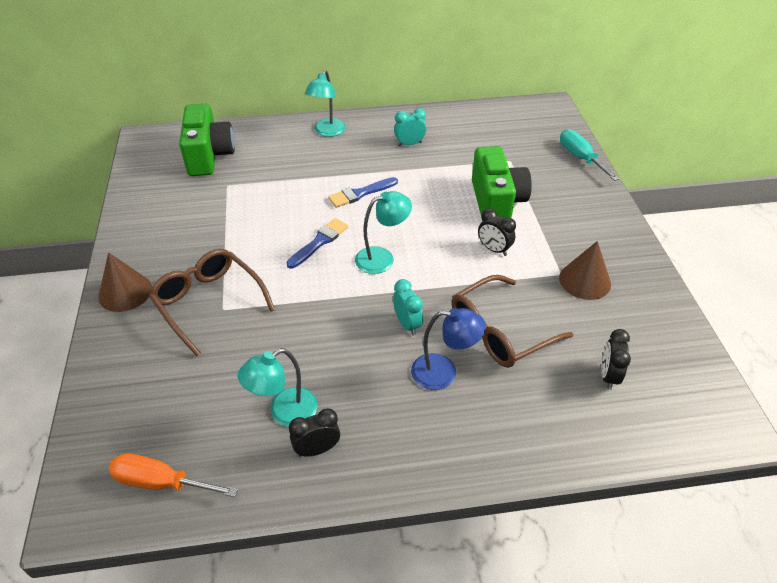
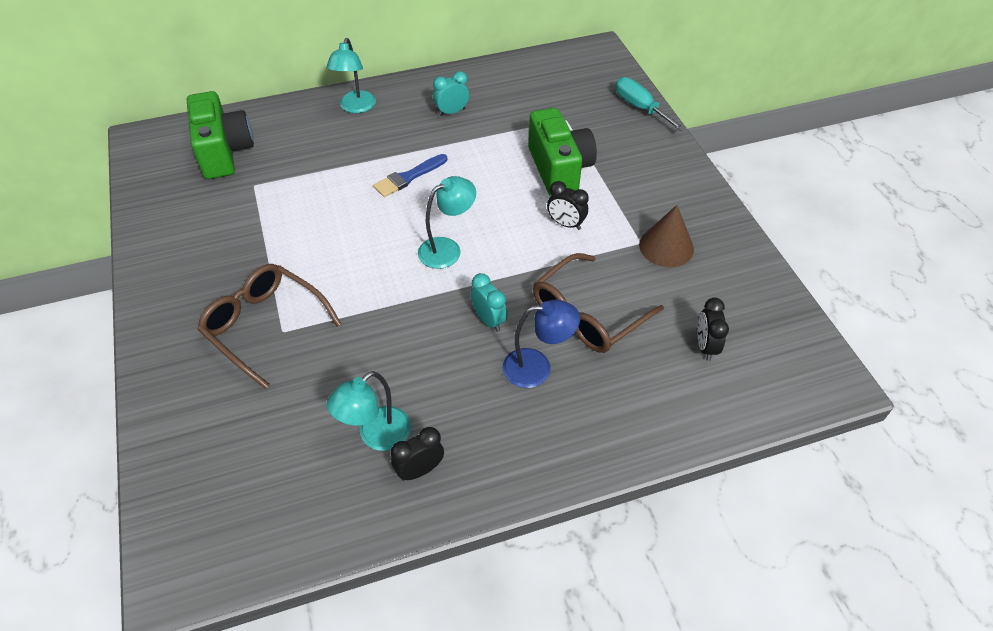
camera: 10 degrees left, 5 degrees up
brown cone [98,252,152,312] -> none
orange screwdriver [109,453,238,497] -> none
blue brush [286,218,348,269] -> none

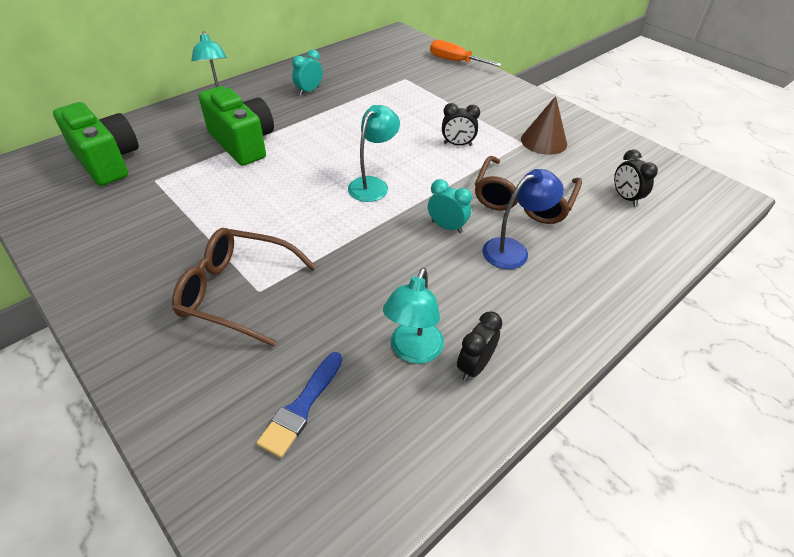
camera: 25 degrees left, 5 degrees down
blue brush [373,154,447,197] -> blue brush moved to [257,352,343,458]
green camera [529,108,597,197] -> green camera moved to [199,86,274,166]
turquoise screwdriver [616,77,686,131] -> orange screwdriver [430,40,502,67]

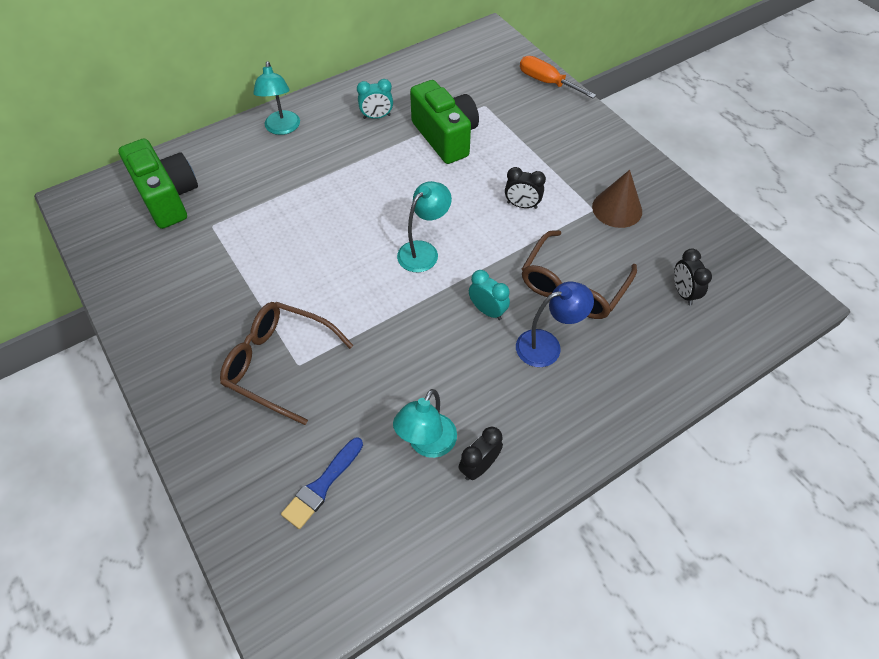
camera: 10 degrees right, 10 degrees up
green camera [199,86,274,166] -> green camera moved to [410,80,479,164]
turquoise clock [292,49,323,95] -> turquoise clock turned 150 degrees counterclockwise [357,79,393,119]

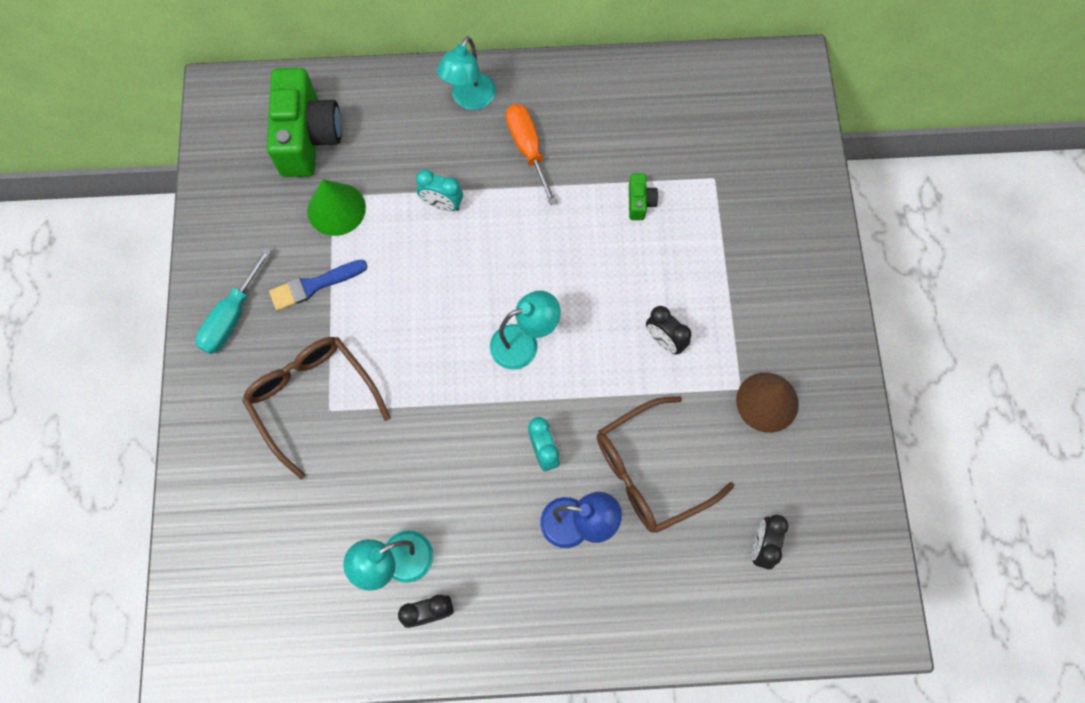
camera: 30 degrees right, 15 degrees up
blue brush [281,437,363,529] -> blue brush moved to [269,260,368,311]
turquoise clock [357,79,393,119] -> turquoise clock moved to [416,169,463,211]
green camera [410,80,479,164] -> green camera [629,173,658,220], size x0.43
orange screwdriver [520,56,596,98] -> orange screwdriver moved to [506,104,557,205]
none -> turquoise screwdriver [195,247,272,354]
none -> green cone [307,179,366,236]

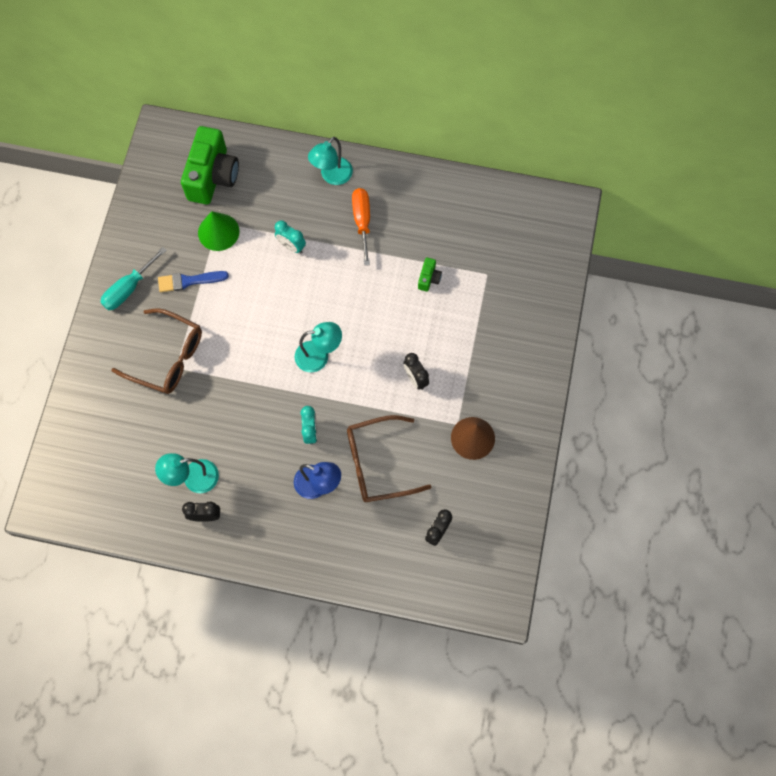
camera: 15 degrees right, 0 degrees up
brown glasses [242,337,390,479] -> brown glasses turned 135 degrees clockwise [111,308,202,394]

